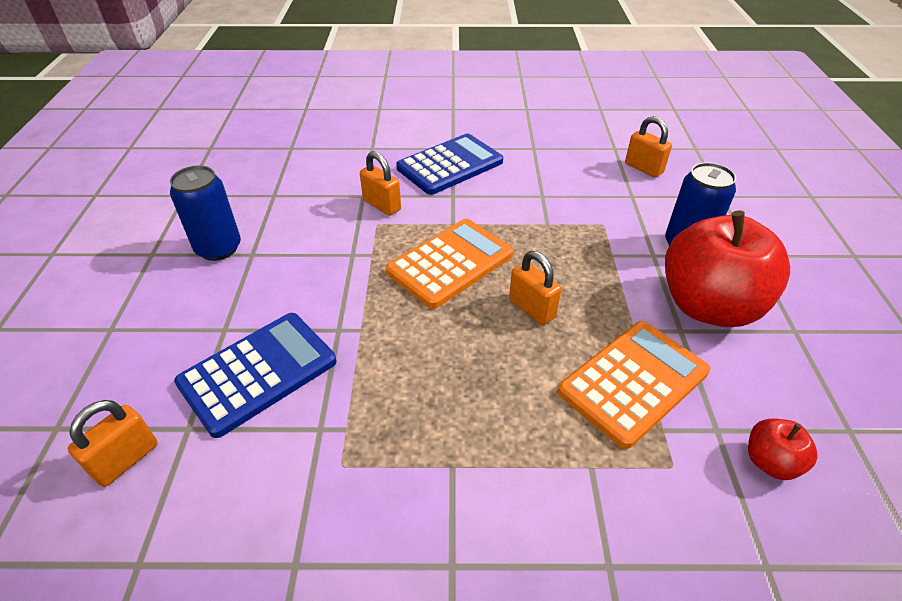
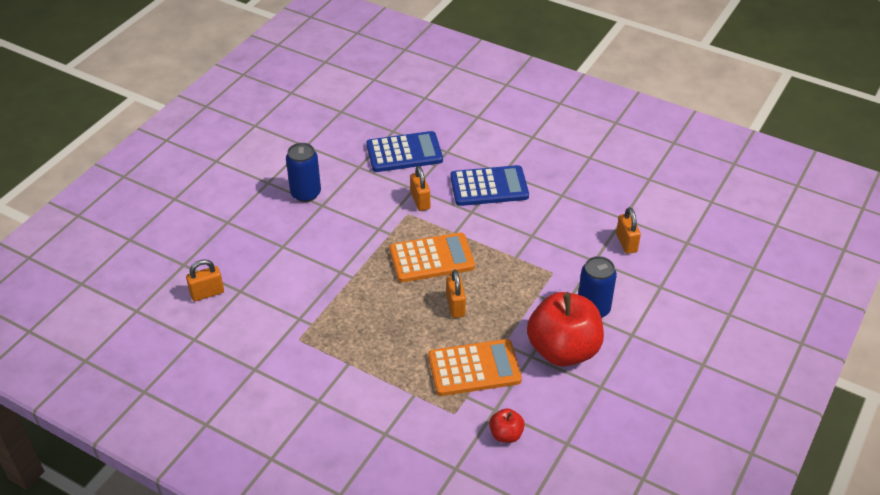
camera: 30 degrees right, 0 degrees up
blue calculator [174,313,336,438] -> blue calculator moved to [366,131,443,172]

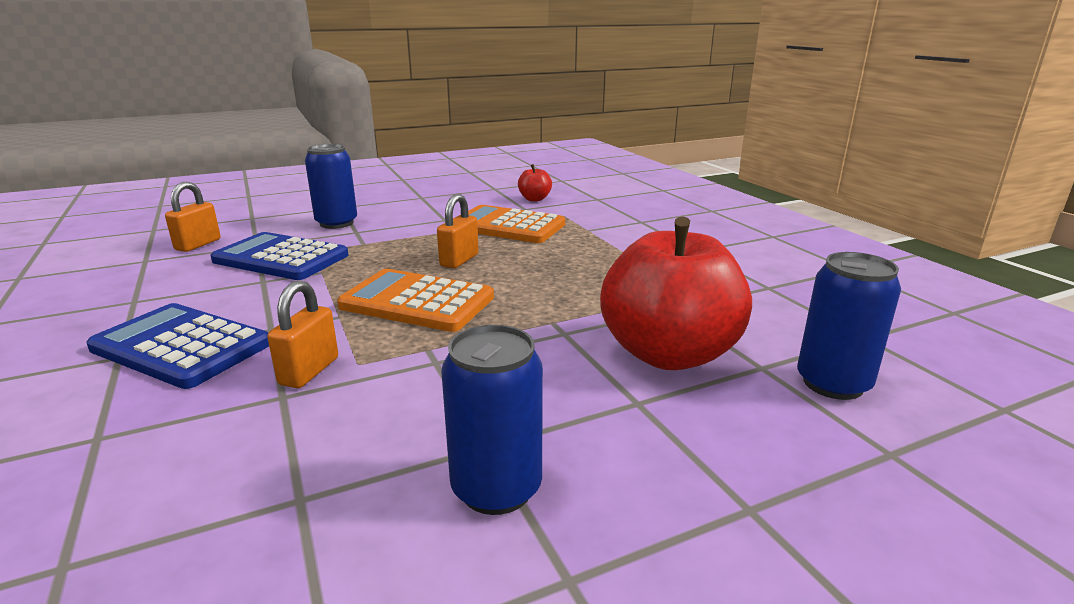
camera: 145 degrees left, 20 degrees down
orange padlock [186,259,224,301] -> blue can [797,252,901,400]
blue calculator [366,131,443,172] -> blue calculator moved to [211,232,348,280]
red apple [527,292,604,367] -> red apple moved to [600,217,752,370]

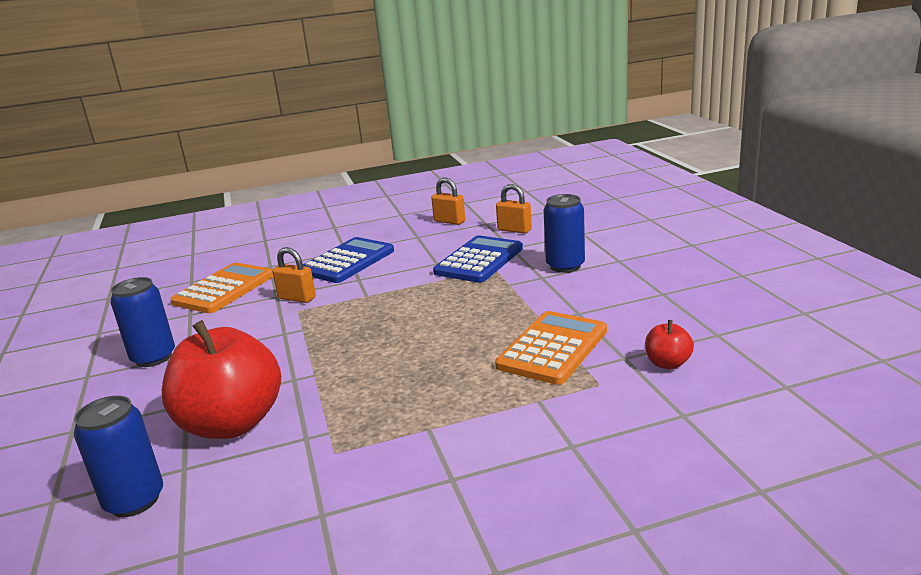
camera: 100 degrees right, 0 degrees up
orange calculator [337,269,494,332] -> orange calculator moved to [171,263,273,313]
orange padlock [437,194,479,268] -> orange padlock moved to [431,177,465,225]

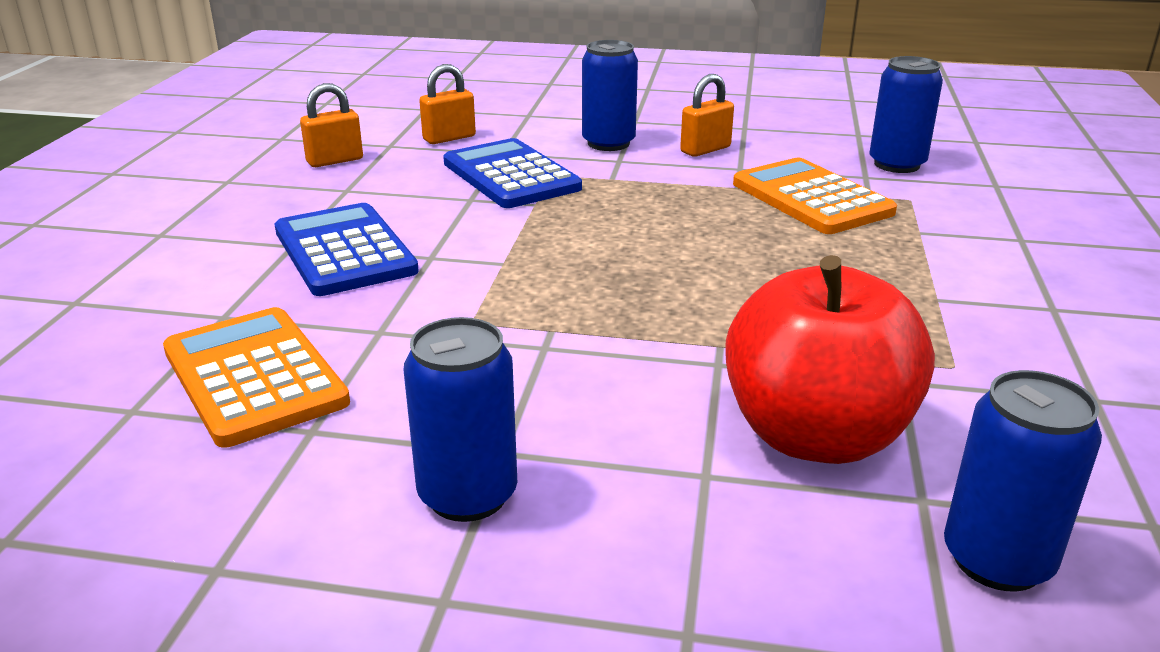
camera: 65 degrees left, 5 degrees up
orange padlock [272,247,316,303] -> orange padlock moved to [680,74,734,157]
red apple [645,320,694,369] -> blue can [869,56,943,173]

